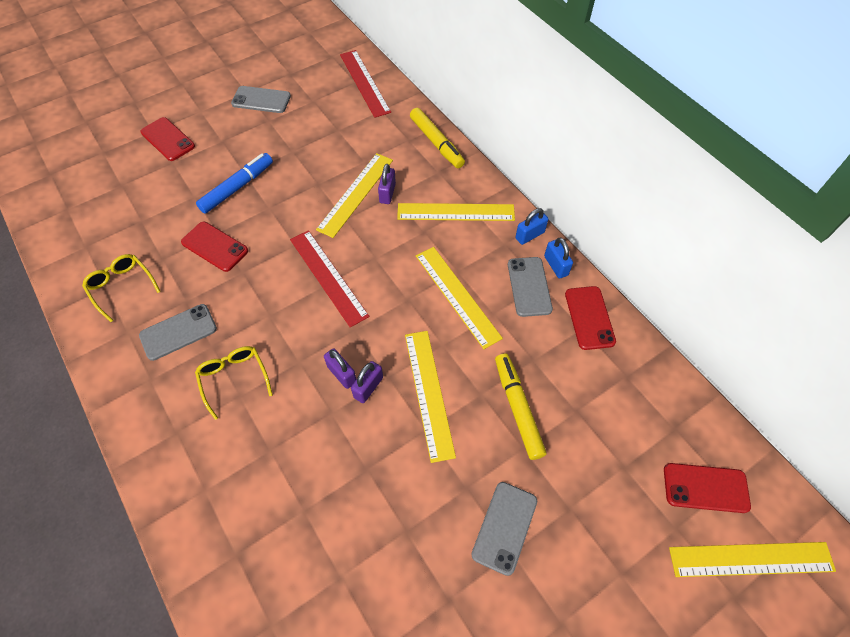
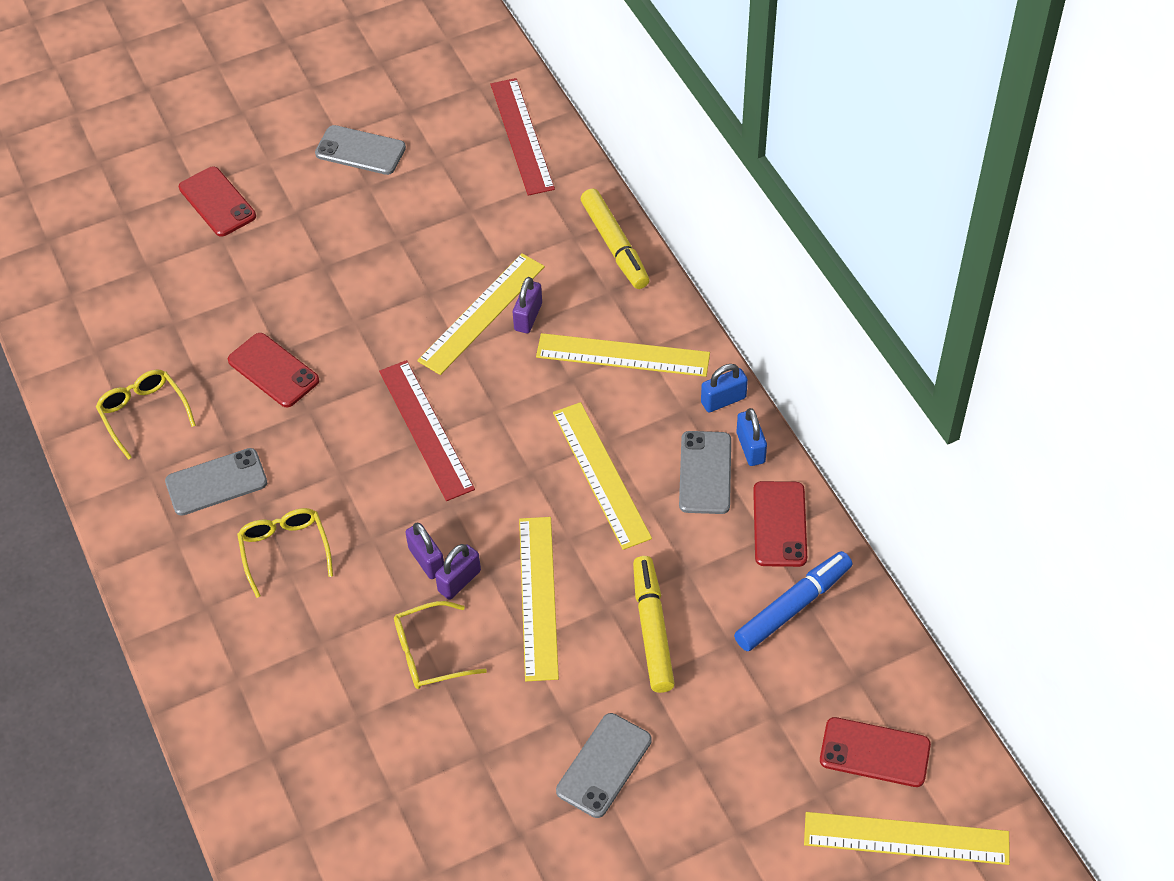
camera: 10 degrees right, 5 degrees down
blue marker [196,153,273,214] -> blue marker moved to [734,551,852,651]
none -> yellow glasses [394,601,487,689]

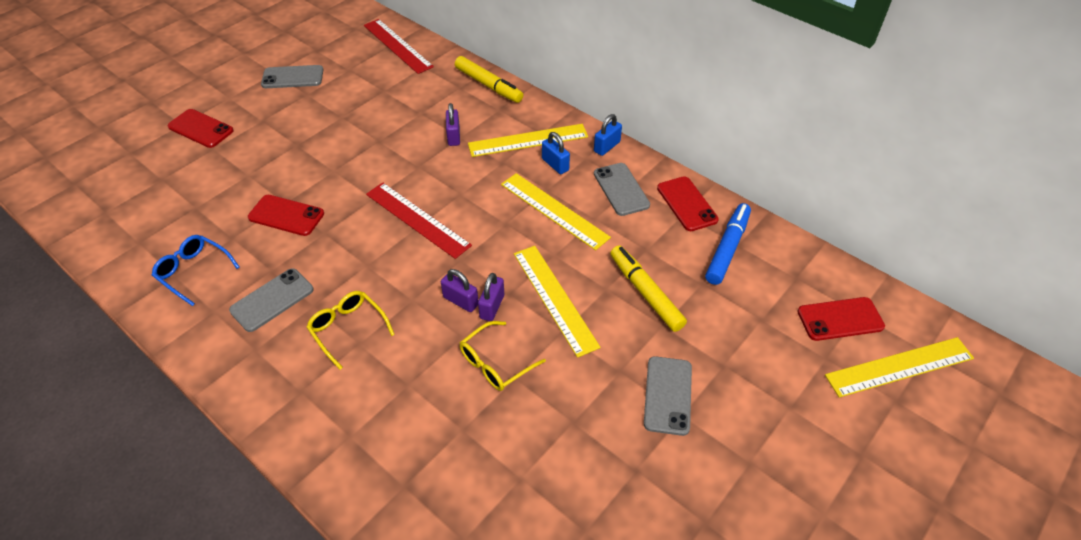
camera: 25 degrees left, 5 degrees down
yellow glasses [96,369,196,460] -> blue glasses [152,235,240,306]
yellow ruler [417,253,545,375] -> none
blue padlock [737,408,767,466] -> blue padlock moved to [542,132,570,174]

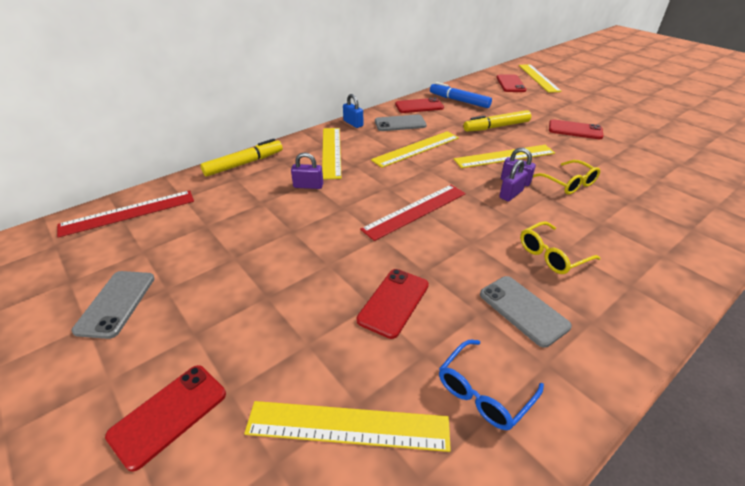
camera: 80 degrees left, 10 degrees down
blue padlock [542,132,570,174] -> none
grey phone [644,356,692,436] -> red phone [549,119,603,139]
none -> yellow ruler [244,401,451,452]

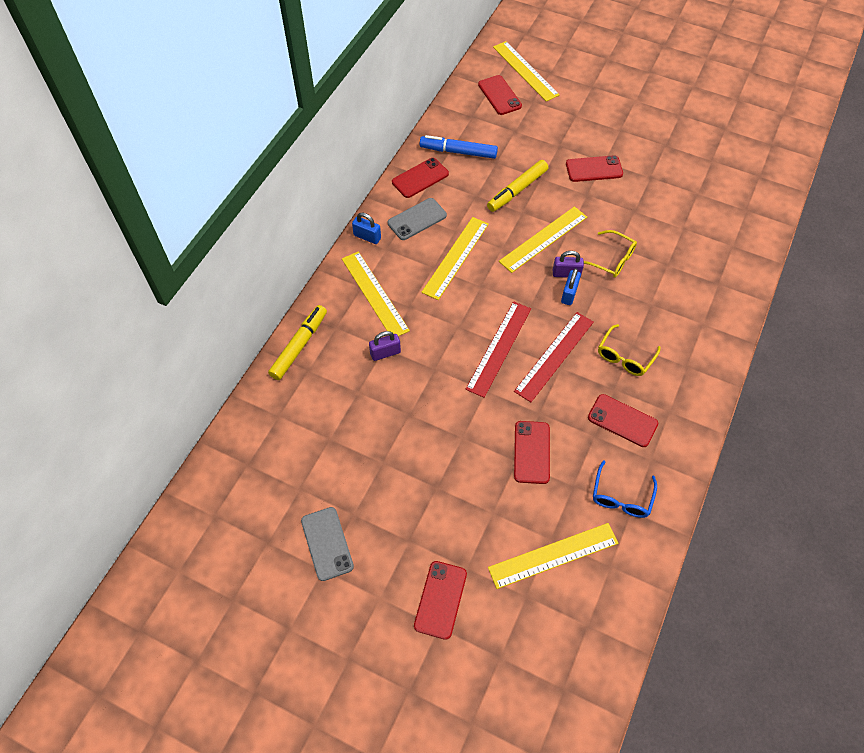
camera: 25 degrees left, 20 degrees up
red ruler [57,190,194,238] -> red ruler moved to [514,312,594,402]
grey phone [480,276,572,348] -> red phone [588,394,658,447]
purple padlock [499,160,528,201] -> blue padlock [561,268,581,305]

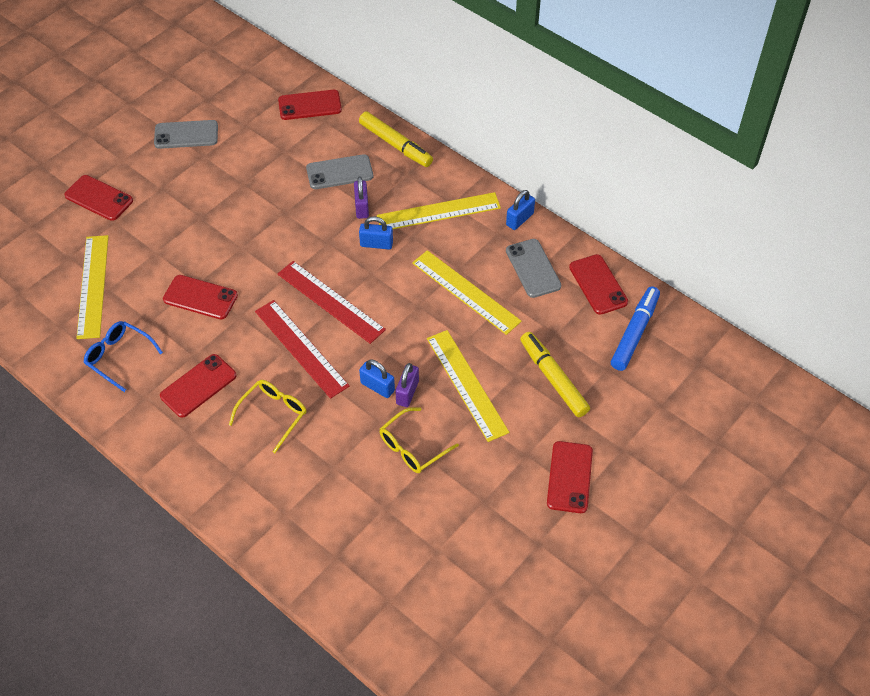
camera: 105 degrees right, 5 degrees down
red phone [478,75,522,115] -> red phone moved to [278,90,342,120]
yellow ruler [493,41,559,102] -> none
yellow glasses [598,324,661,376] -> yellow glasses turned 75 degrees clockwise [229,380,307,453]
none -> grey phone [306,154,373,189]
none -> blue padlock [359,217,393,249]

